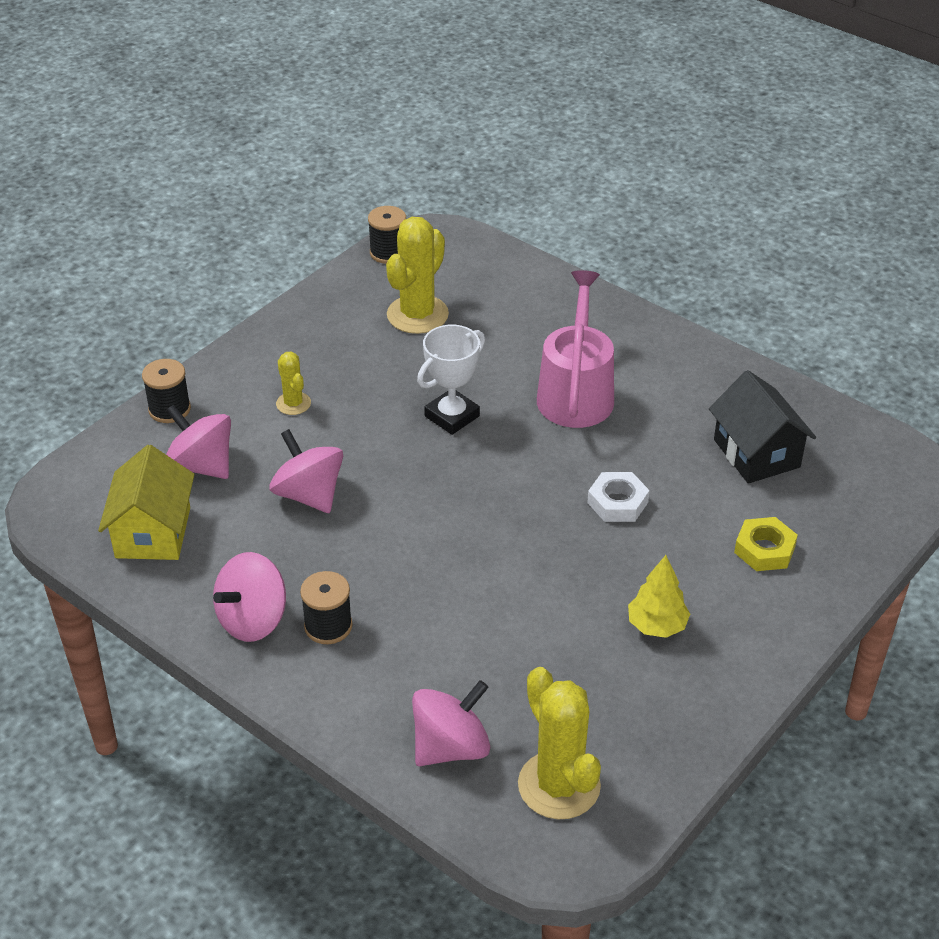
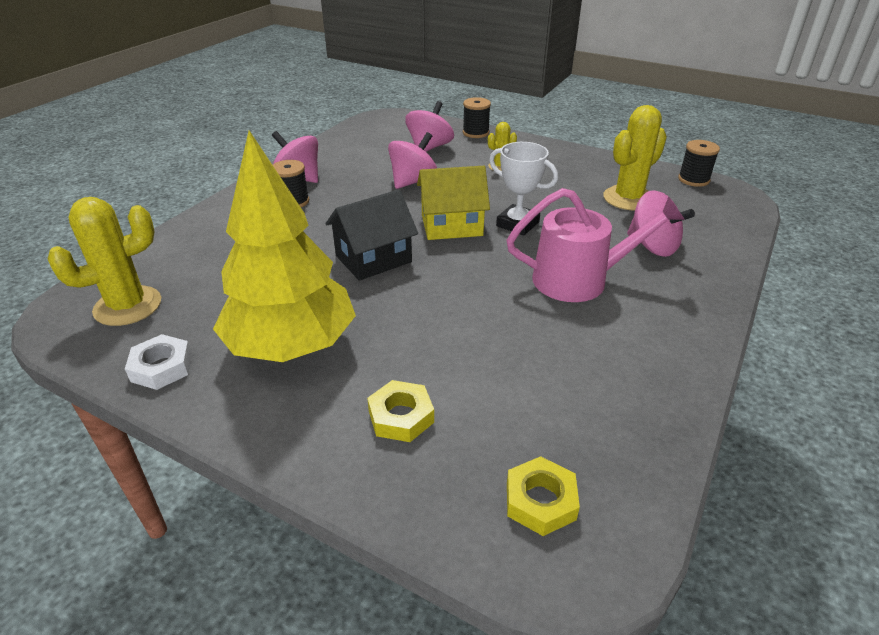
camera: 80 degrees right, 5 degrees down
yellow house [98,445,195,560] -> yellow house moved to [417,166,490,240]
yellow cactus [386,217,449,334] -> yellow cactus turned 60 degrees counterclockwise [603,105,667,210]
pink spinning top [412,680,490,766] -> pink spinning top moved to [627,190,695,257]
white nut [587,472,650,522] -> white nut moved to [125,334,192,390]
yellow tree [628,555,690,638] -> yellow tree [213,130,356,362], size x2.33
black house [709,370,816,484] -> black house moved to [325,189,418,281]
none -> yellow nut [507,456,580,536]

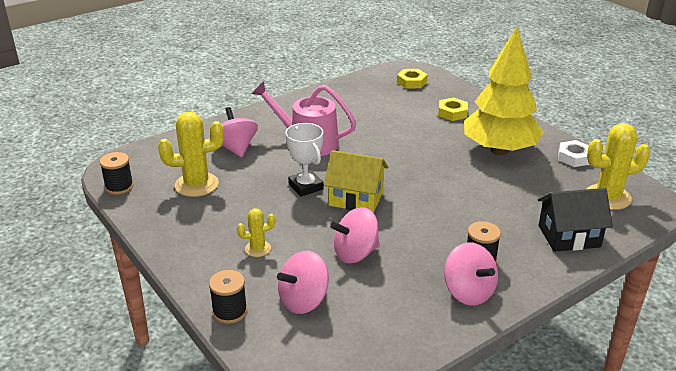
camera: 155 degrees left, 5 degrees down
black house [325,189,418,281] -> black house moved to [538,188,613,252]

